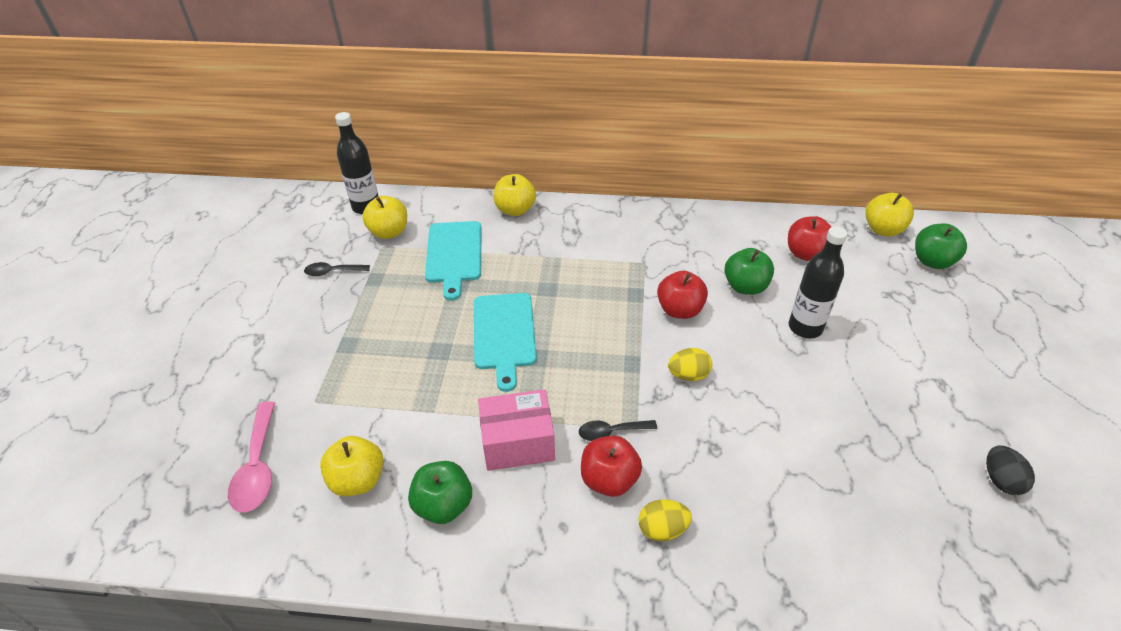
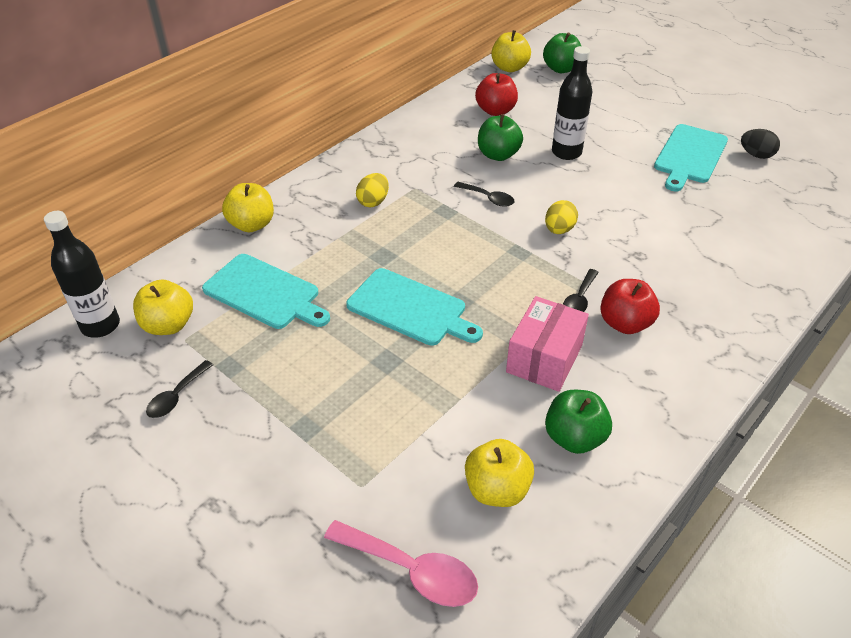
camera: 55 degrees left, 0 degrees up
yellow egg [639,500,692,541] -> yellow egg moved to [356,173,389,207]
red apple [657,271,708,319] -> black spoon [454,182,515,207]
none -> turquoise cutting board [654,124,728,192]

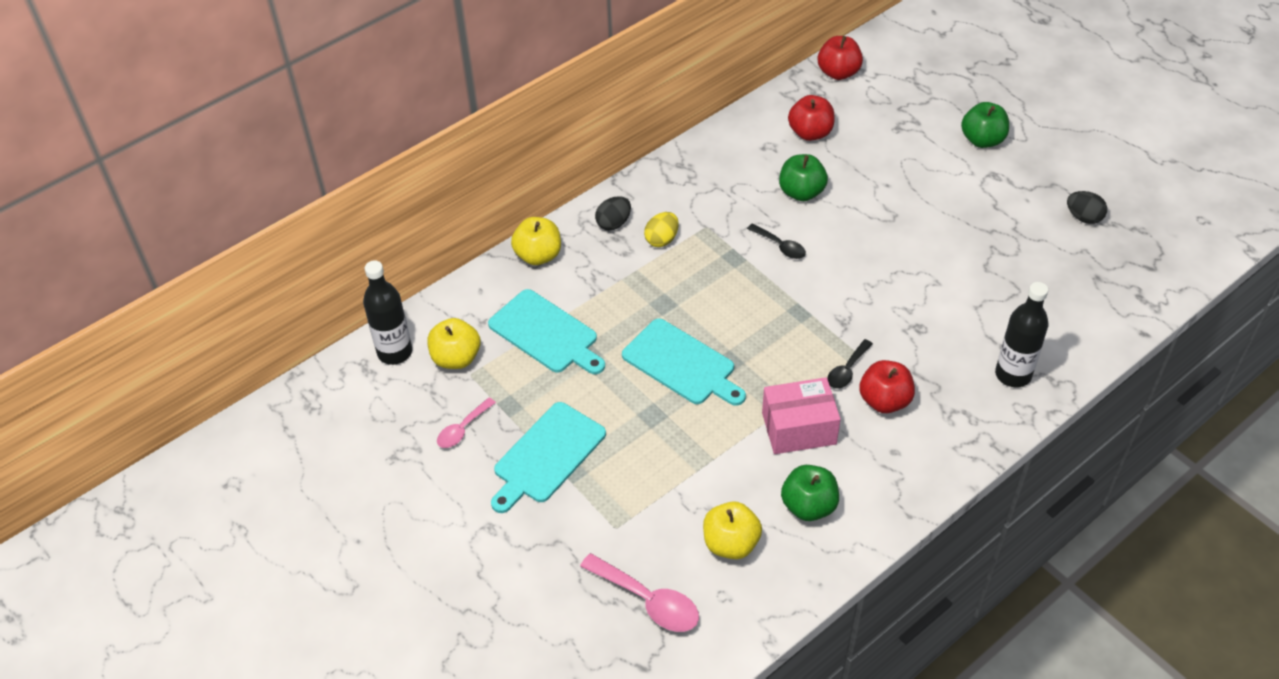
camera: 10 degrees right, 5 degrees up
black spoon [146,360,213,418] -> pink spoon [437,398,496,448]
yellow apple [491,30,531,72] -> red apple [818,36,863,80]
pink box [506,296,589,392] -> pink box turned 45 degrees clockwise [762,377,841,454]
green apple [543,32,581,73] -> green apple moved to [961,102,1009,148]
yellow egg [545,200,578,234] -> none
black bottle [552,46,592,160] -> black bottle moved to [995,282,1048,388]
turquoise cutting board [654,124,728,192] -> turquoise cutting board moved to [491,402,606,513]
none -> black egg [595,196,631,230]

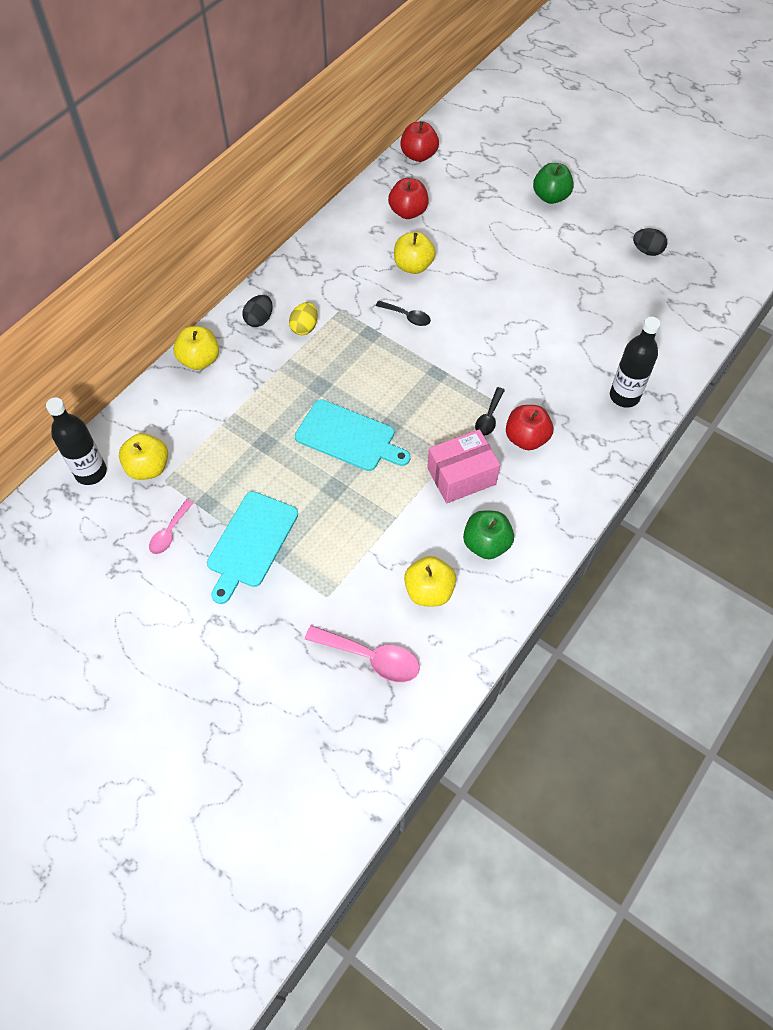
camera: 15 degrees left, 10 degrees up
turquoise cutting board [488,289,605,374] -> none
green apple [779,154,828,201] -> yellow apple [394,232,436,274]

